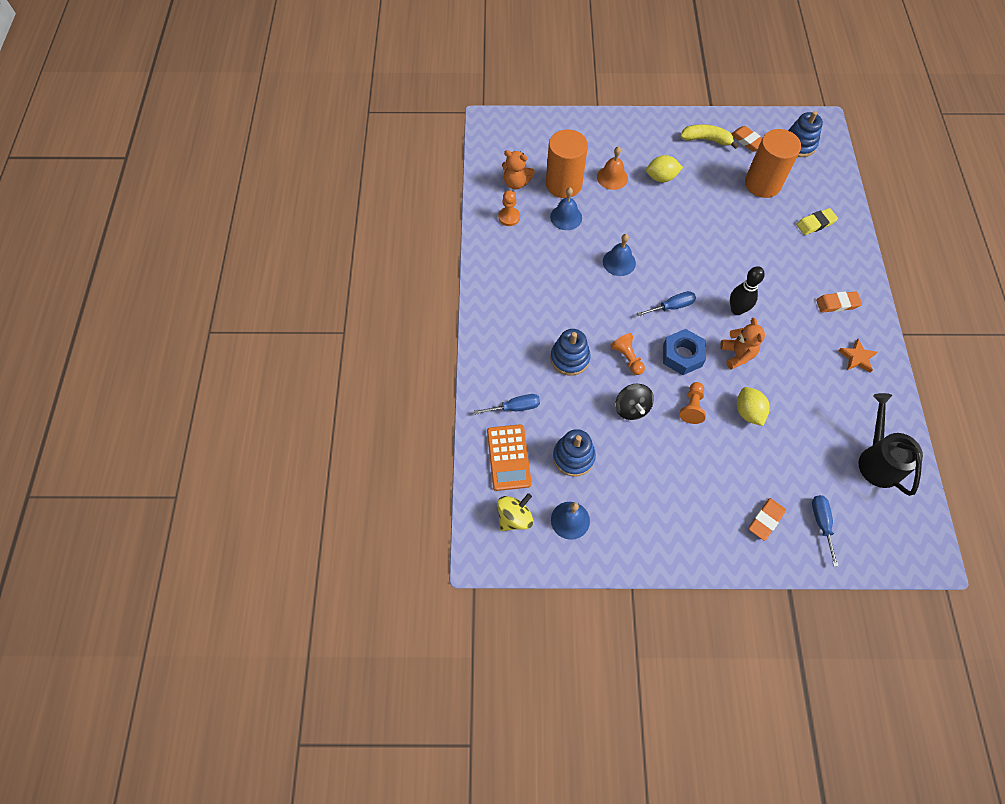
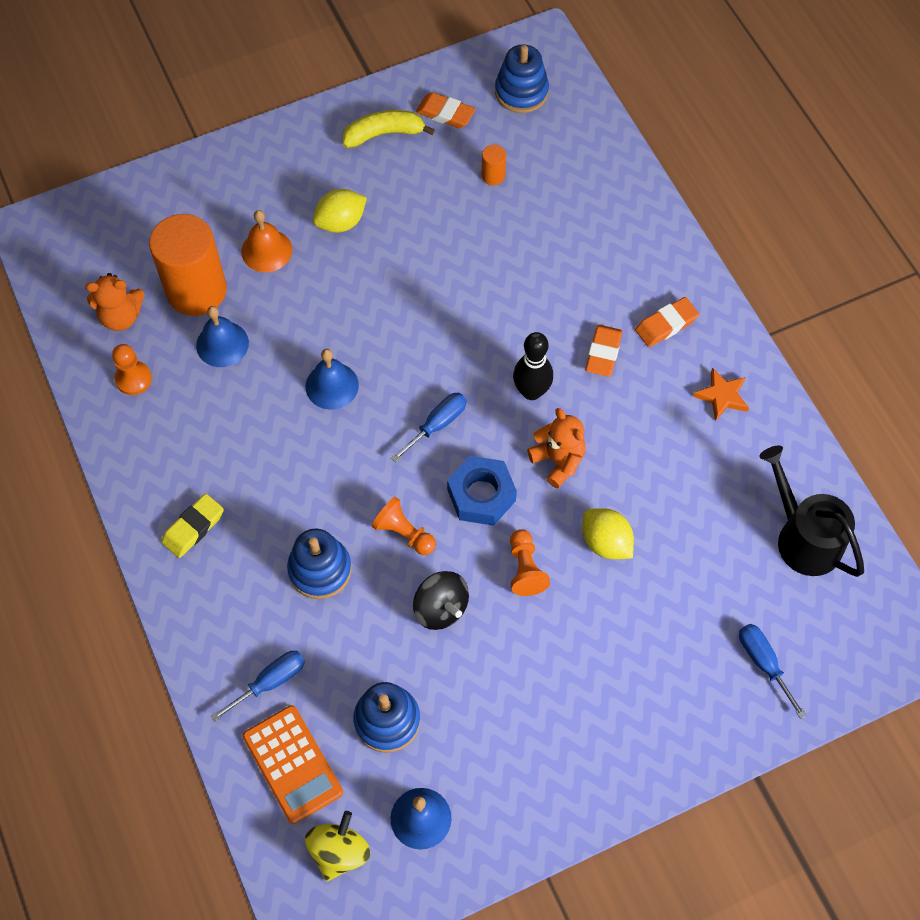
camera: 25 degrees left, 0 degrees up
orange cylinder [745,129,801,198] -> orange cylinder [482,145,506,185], size x0.41
orange eraser [749,498,786,541] -> orange eraser moved to [585,325,623,377]
yellow eraser [796,208,838,235] -> yellow eraser moved to [161,494,224,558]

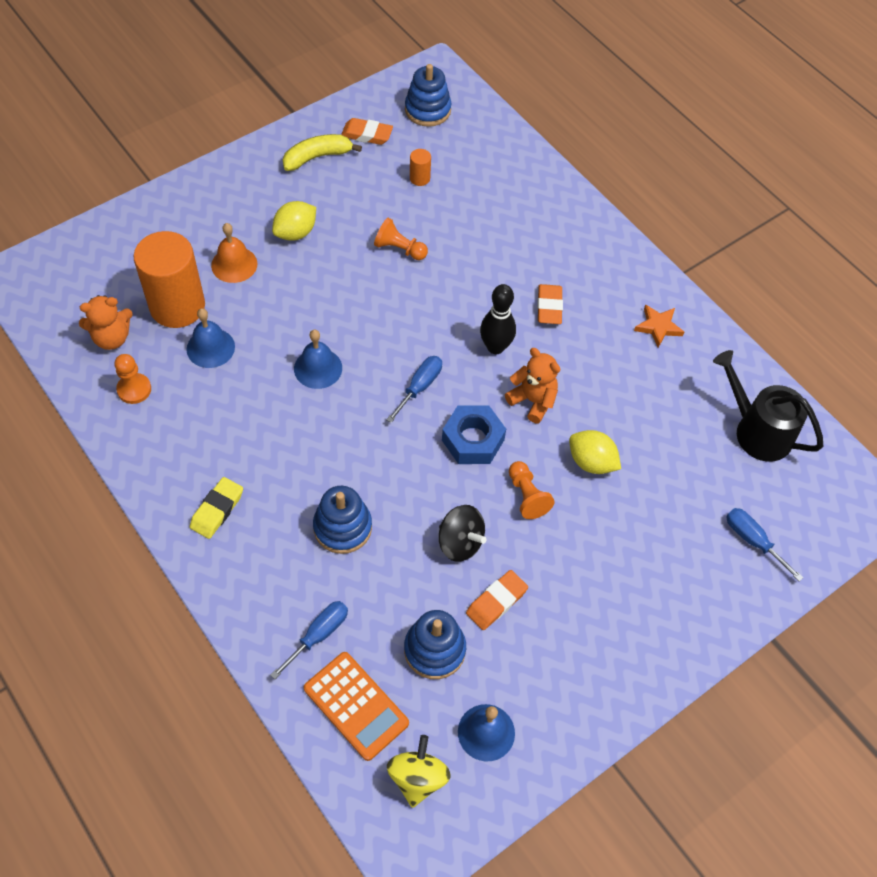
camera: 15 degrees left, 5 degrees down
orange pawn [372,497,436,555] -> orange pawn moved to [374,218,428,260]
orange eraser [635,297,699,347] -> orange eraser moved to [466,570,528,630]

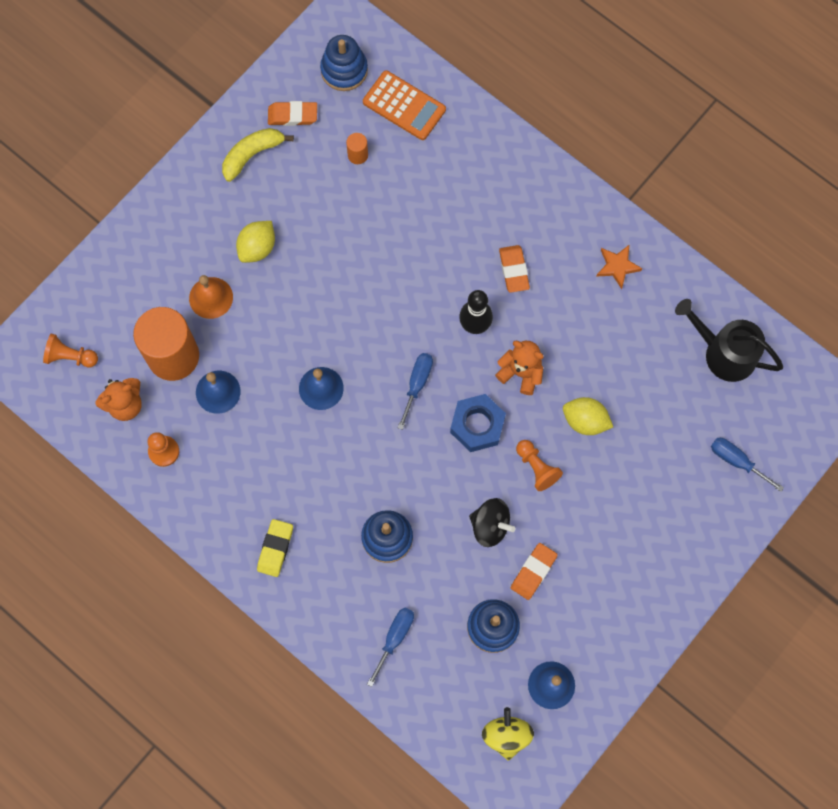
camera: 10 degrees left, 15 degrees up
orange calculator [304,652,409,761] -> orange calculator moved to [363,70,446,140]
orange pawn [374,218,428,260] -> orange pawn moved to [43,334,98,367]

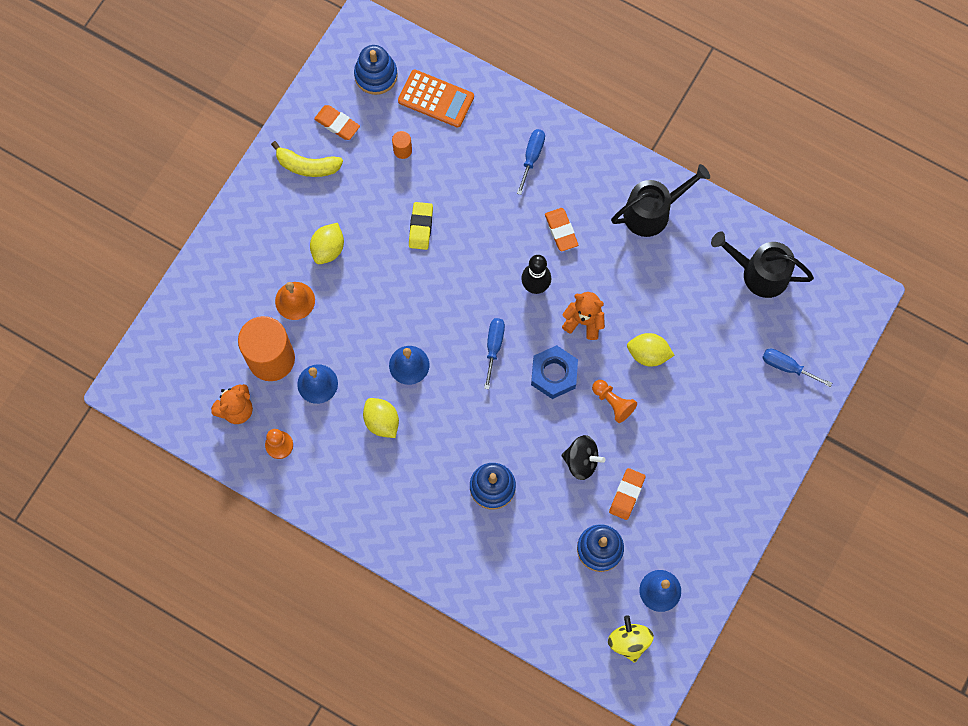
camera: 10 degrees left, 0 degrees up
orange pawn [43,334,98,367] -> none
yellow banana [222,128,294,182] -> yellow banana turned 120 degrees counterclockwise [271,141,343,177]
yellow eraser [257,519,293,577] -> yellow eraser moved to [409,202,433,250]
orange eraser [268,101,317,126] -> orange eraser turned 45 degrees clockwise [314,105,360,140]
blue screwdriver [367,608,414,687] -> blue screwdriver moved to [517,129,545,195]
orange star [597,245,642,289] -> black watering can [611,164,710,237]
none -> yellow lemon [363,398,399,438]

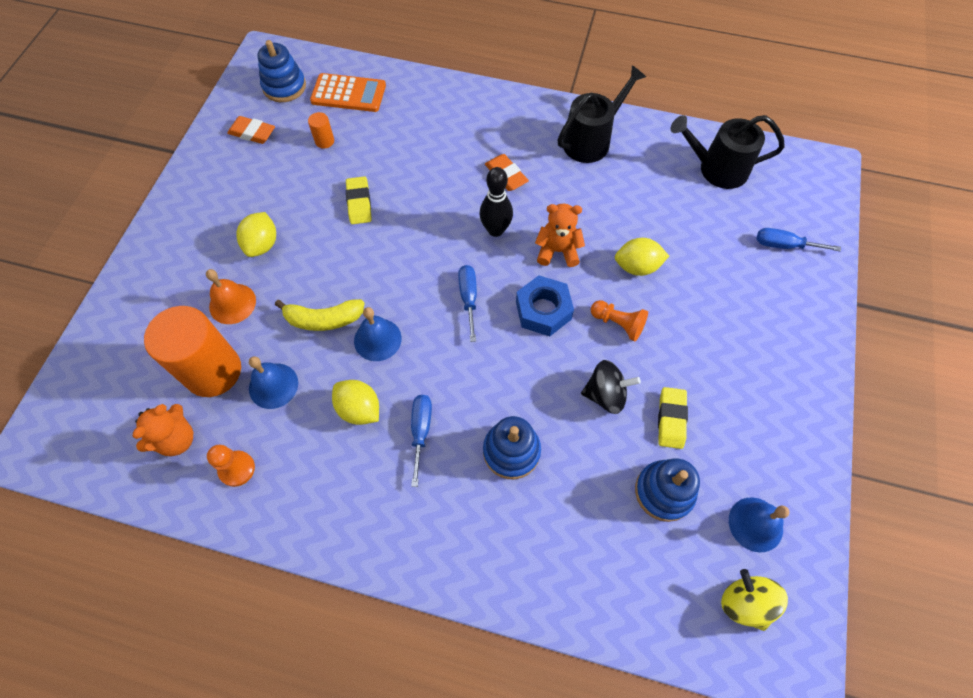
camera: 15 degrees left, 10 degrees down
yellow banana [271,141,343,177] -> yellow banana moved to [275,299,365,331]
blue screwdriver [517,129,545,195] -> blue screwdriver moved to [411,395,432,487]
orange eraser [609,468,645,520] -> yellow eraser [658,387,688,449]

